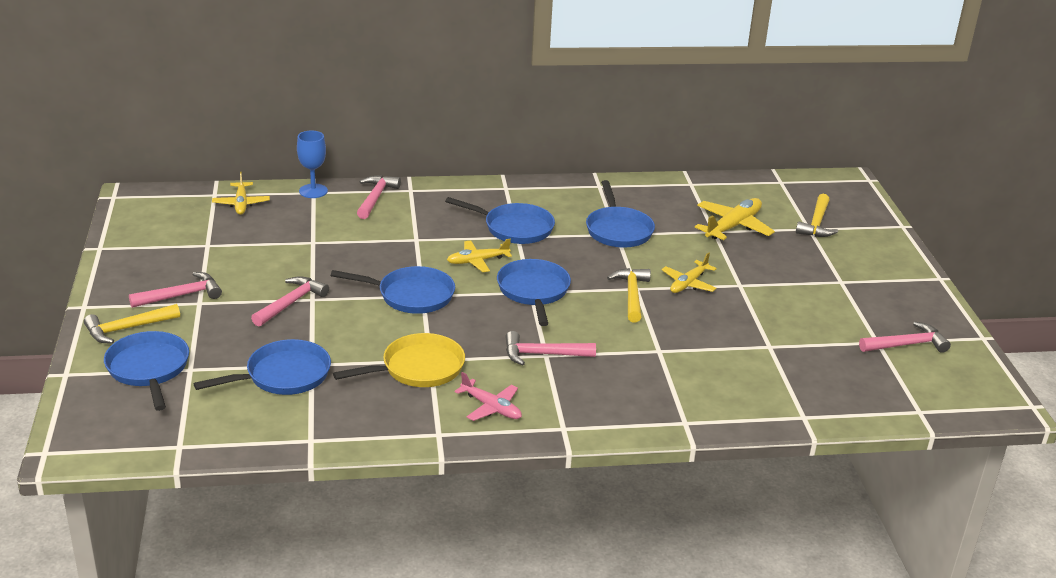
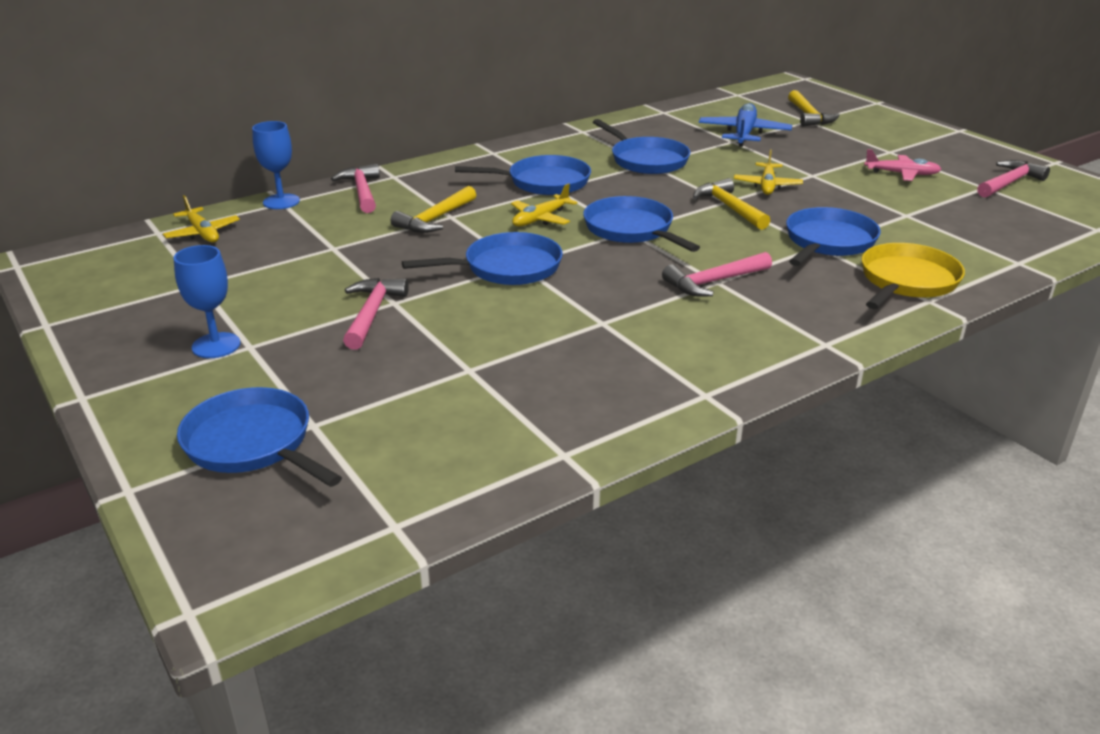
camera: 25 degrees left, 0 degrees up
yellow hammer [84,304,180,344] -> yellow hammer moved to [391,186,476,233]
pink hammer [129,272,222,308] -> blue goblet [173,245,240,358]
blue pan [193,339,331,395] -> blue pan moved to [786,207,881,266]
yellow pan [333,333,465,387] -> yellow pan moved to [862,243,965,309]
pink plane [454,372,522,421] -> pink plane moved to [864,149,941,181]
yellow plane [695,198,775,240] -> blue plane [699,103,792,147]

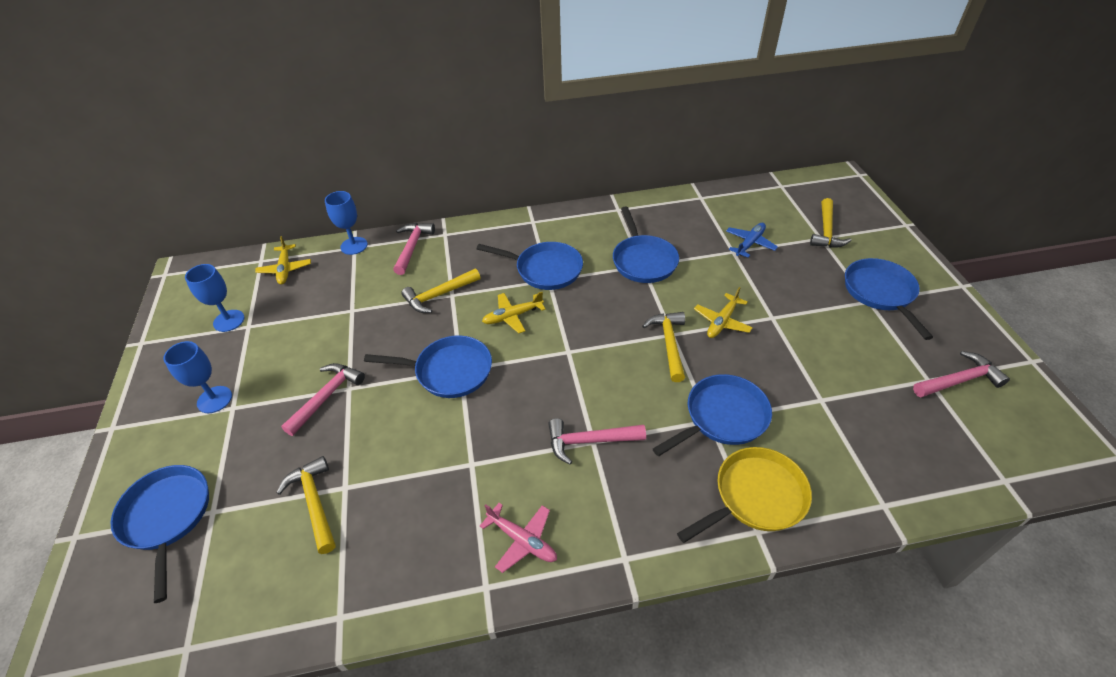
camera: 25 degrees right, 15 degrees up
blue pan [583,196,700,252] -> blue pan moved to [845,258,933,340]
blue plane [699,103,792,147] -> blue plane [726,223,778,258], size x0.66
pink plane [864,149,941,181] -> pink plane moved to [480,503,557,573]
none -> blue goblet [185,264,245,332]
none -> yellow hammer [276,456,336,554]

